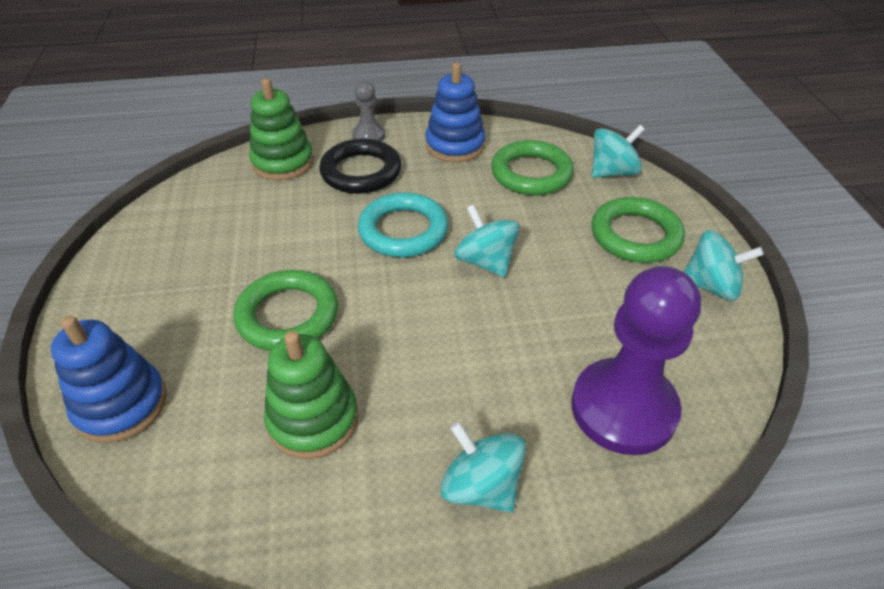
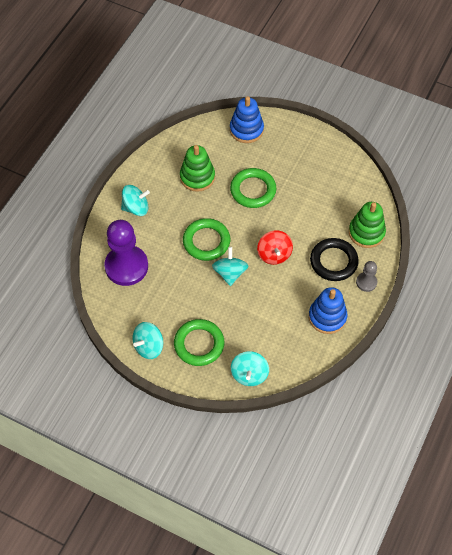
camera: 125 degrees right, 15 degrees up
turquoise ring [358,192,449,258] -> red spinning top [257,230,293,265]
turquoise spinning top [454,205,520,277] -> turquoise spinning top turned 90 degrees counterclockwise [212,247,248,286]
green ring [491,140,574,195] -> green ring moved to [183,218,230,261]

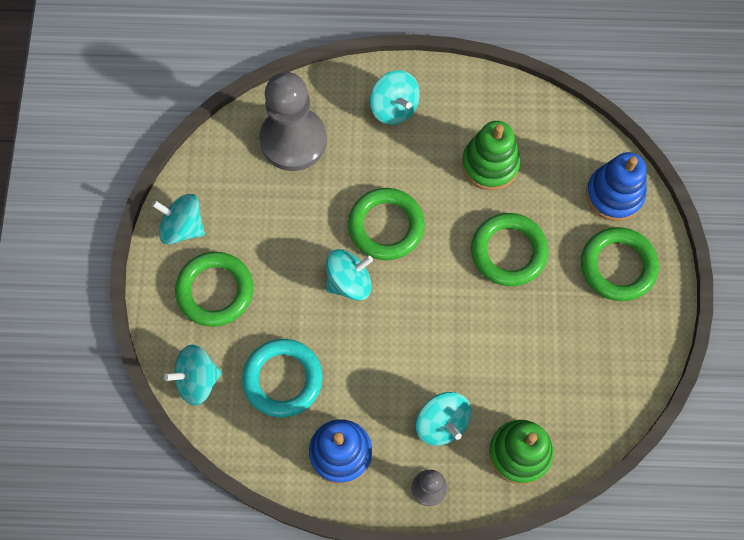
camera: 65 degrees right, 10 degrees up
purple pawn [104,220,148,286] -> grey pawn [259,72,327,171]
red spinning top [257,230,293,265] -> none
black ring [310,238,359,281] -> turquoise spinning top [416,392,471,446]
none -> turquoise ring [242,339,323,418]
none -> green ring [581,227,659,301]

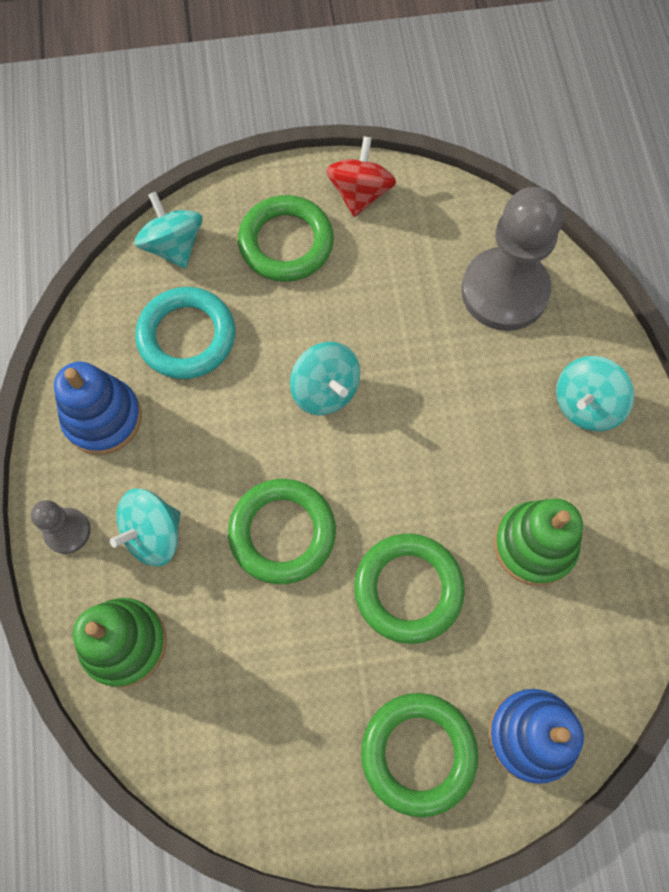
camera: 80 degrees right, 0 degrees up
turquoise spinning top [152,194,205,245] -> red spinning top [326,136,396,217]
green ring [348,188,425,260] -> green ring moved to [228,479,336,584]

